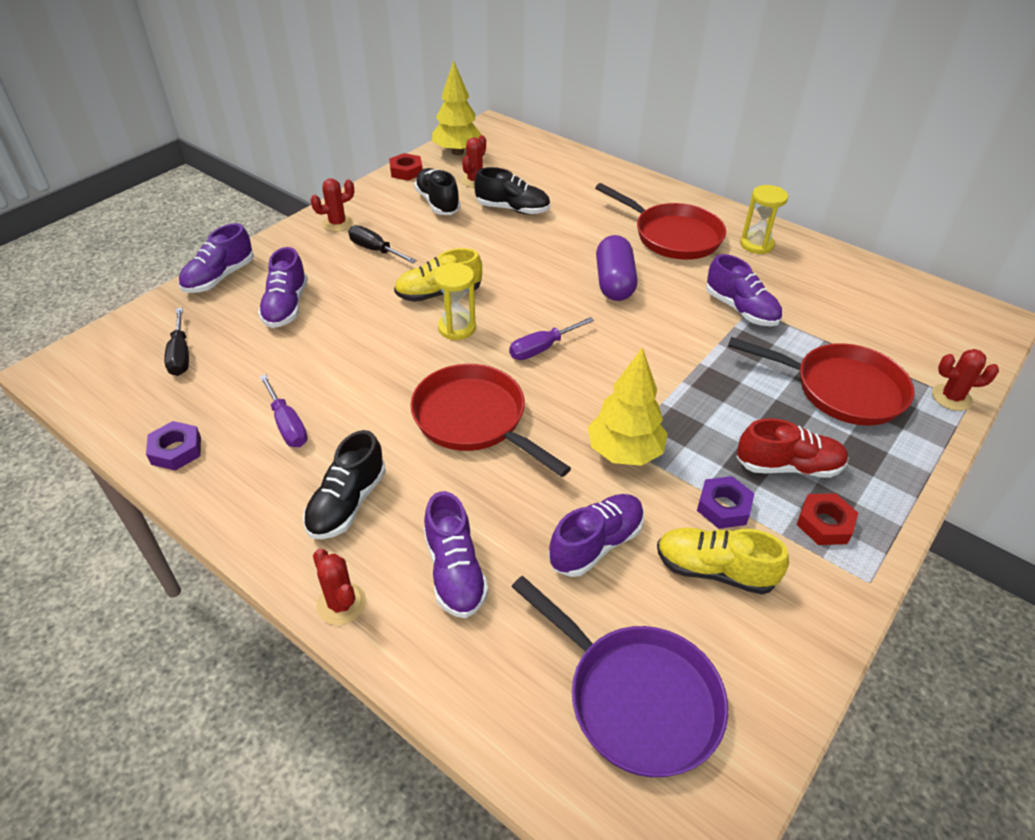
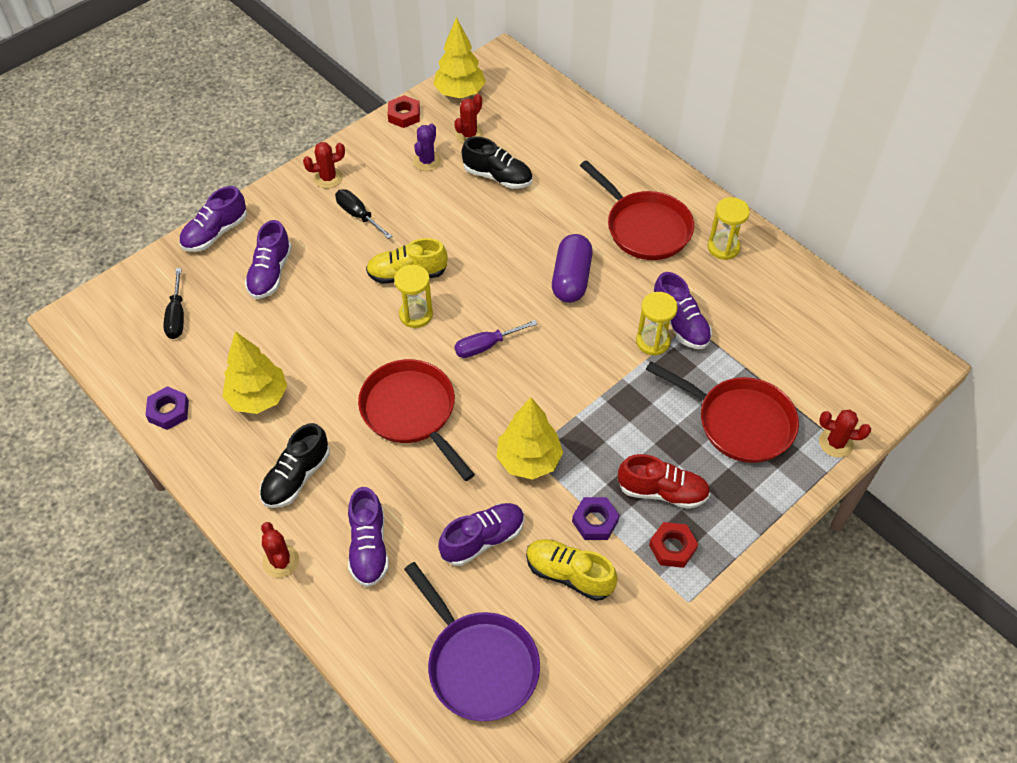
camera: 10 degrees right, 10 degrees up
purple screwdriver [259,374,308,447] -> yellow tree [222,331,287,414]
black shoe [414,168,461,215] -> purple cactus [413,123,441,171]
none -> yellow hourglass [636,292,678,356]

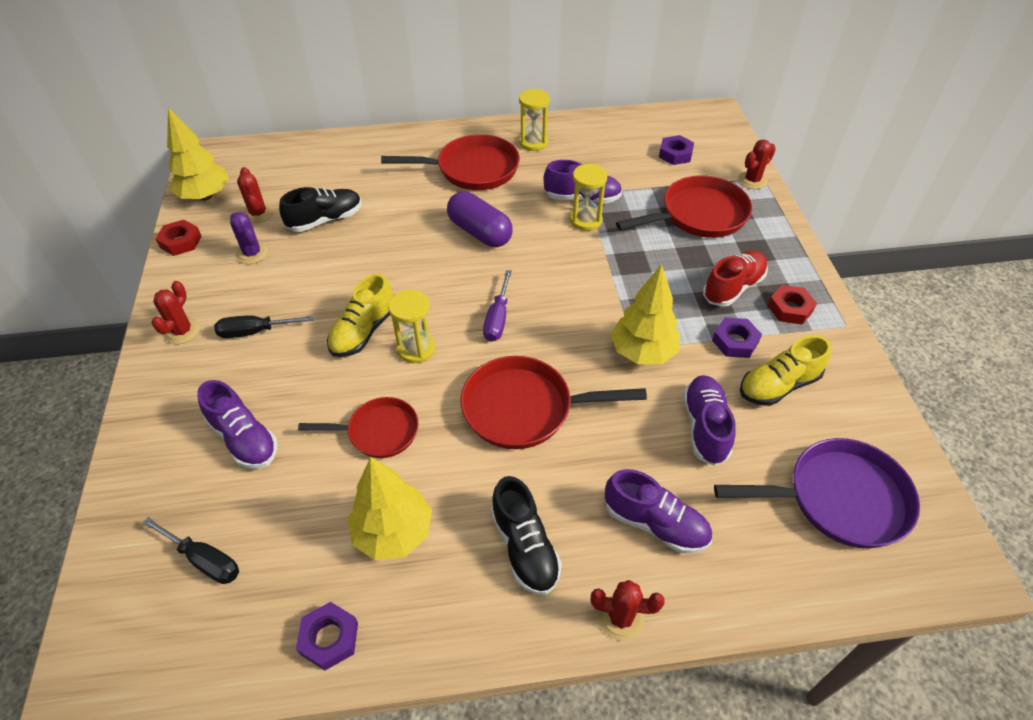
camera: 55 degrees left, 5 degrees down
purple shoe [179,186,247,252] -> none
none -> red pan [298,397,418,458]
none -> purple nut [659,135,694,165]

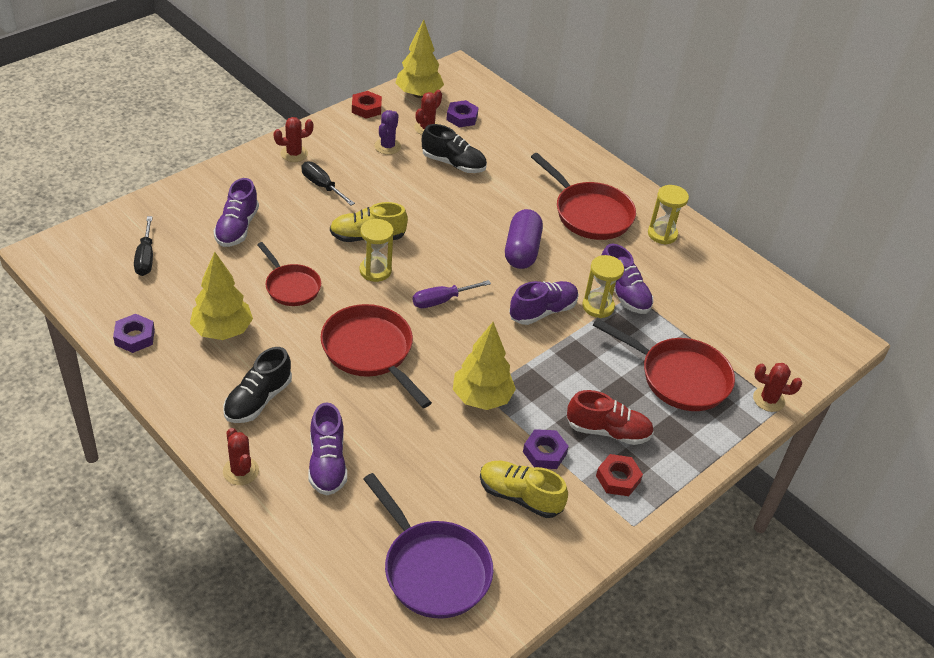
camera: 50 degrees right, 5 degrees down
purple nut [659,135,694,165] -> purple nut moved to [446,100,479,127]
purple shoe [683,375,736,466] -> purple shoe moved to [509,281,579,325]

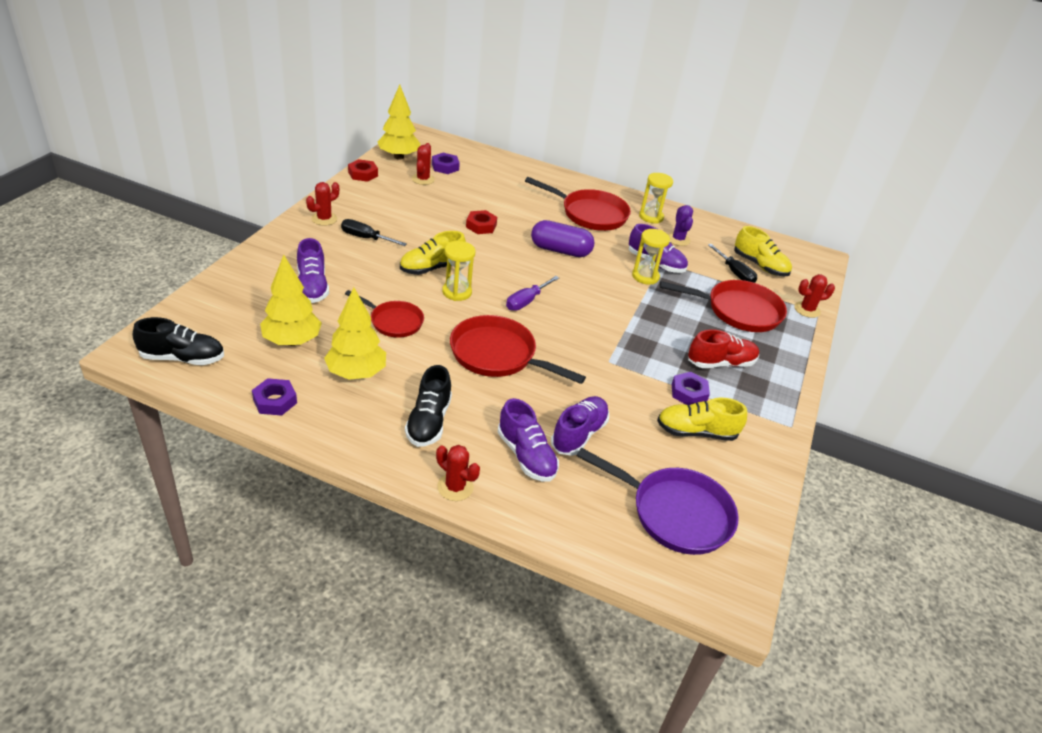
camera: 25 degrees left, 5 degrees down
black screwdriver [134,216,153,276] -> black screwdriver moved to [708,244,757,283]
purple cactus [374,110,401,155] -> purple cactus moved to [668,205,693,246]
black shoe [422,124,487,173] -> black shoe moved to [133,317,224,365]
yellow tree [453,322,516,410] -> yellow tree moved to [260,255,322,346]
purple capsule [505,209,543,269] -> purple capsule turned 60 degrees counterclockwise [531,220,594,257]
purple shoe [509,281,579,325] -> purple shoe moved to [551,396,609,456]
red nut [596,454,643,496] -> red nut moved to [466,210,497,234]
none -> yellow shoe [734,226,792,277]

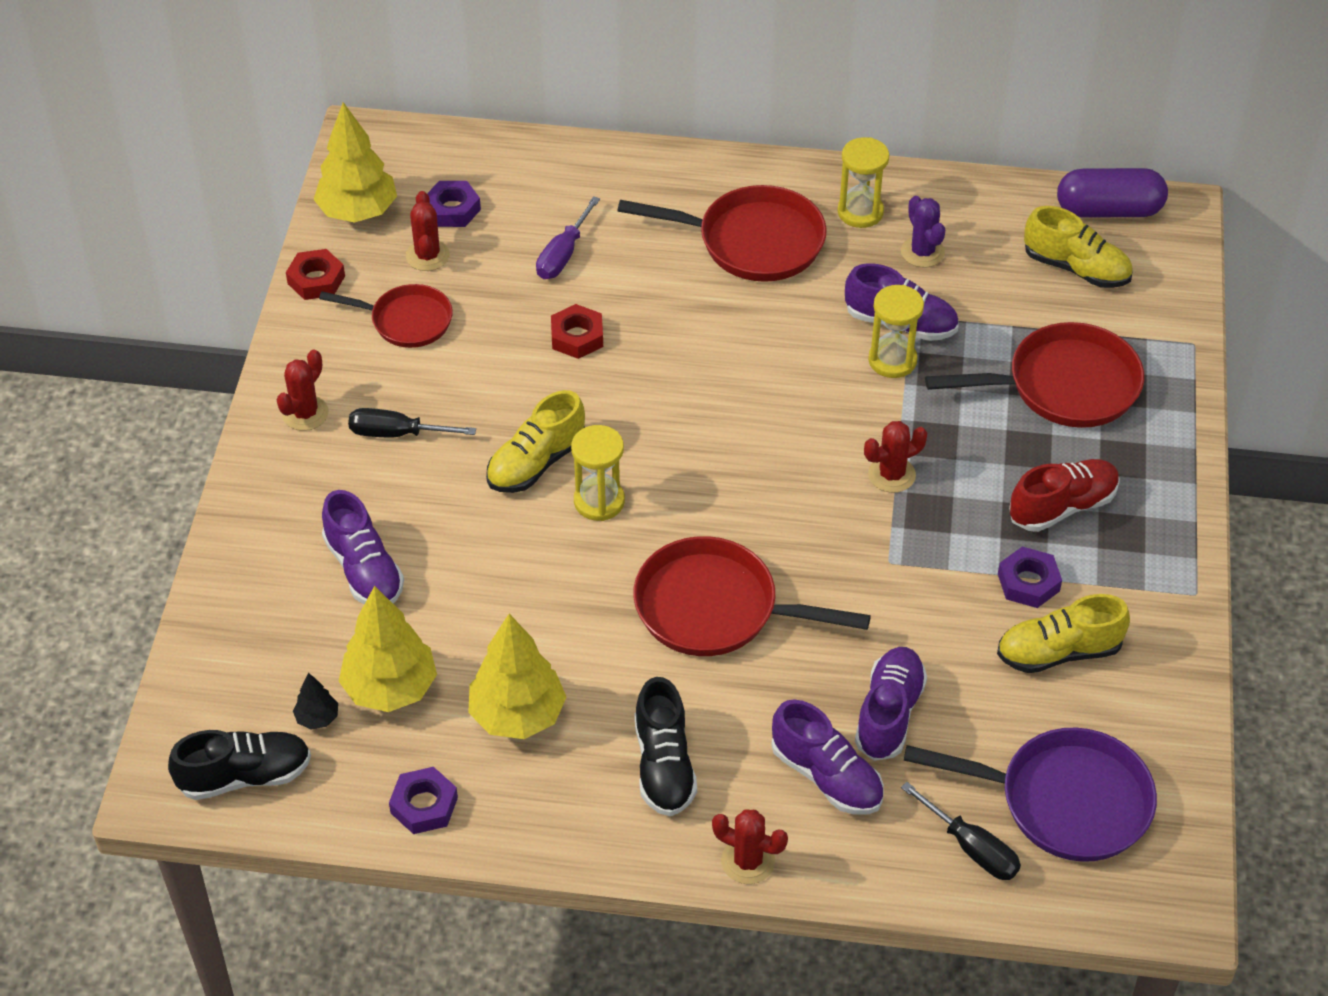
camera: 10 degrees left, 10 degrees up
red pan [345,290,424,338] -> red pan moved to [319,284,453,348]
purple screwdriver [506,276,559,311] -> purple screwdriver moved to [536,196,600,279]
purple capsule [531,220,594,257] -> purple capsule moved to [1057,168,1168,218]
black screwdriver [708,244,757,283] -> black screwdriver moved to [901,782,1021,880]
red cactus [794,274,835,318] -> red cactus moved to [864,421,927,493]
none -> black tree [293,673,338,729]

